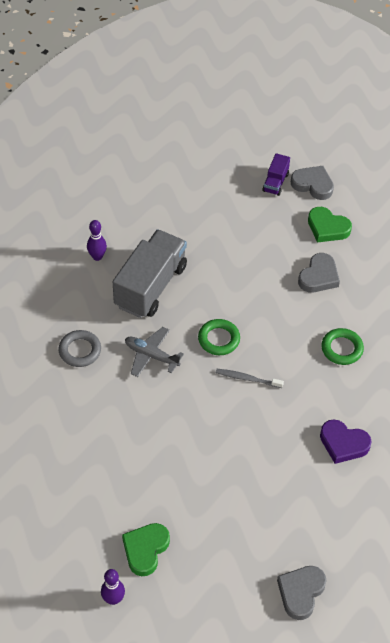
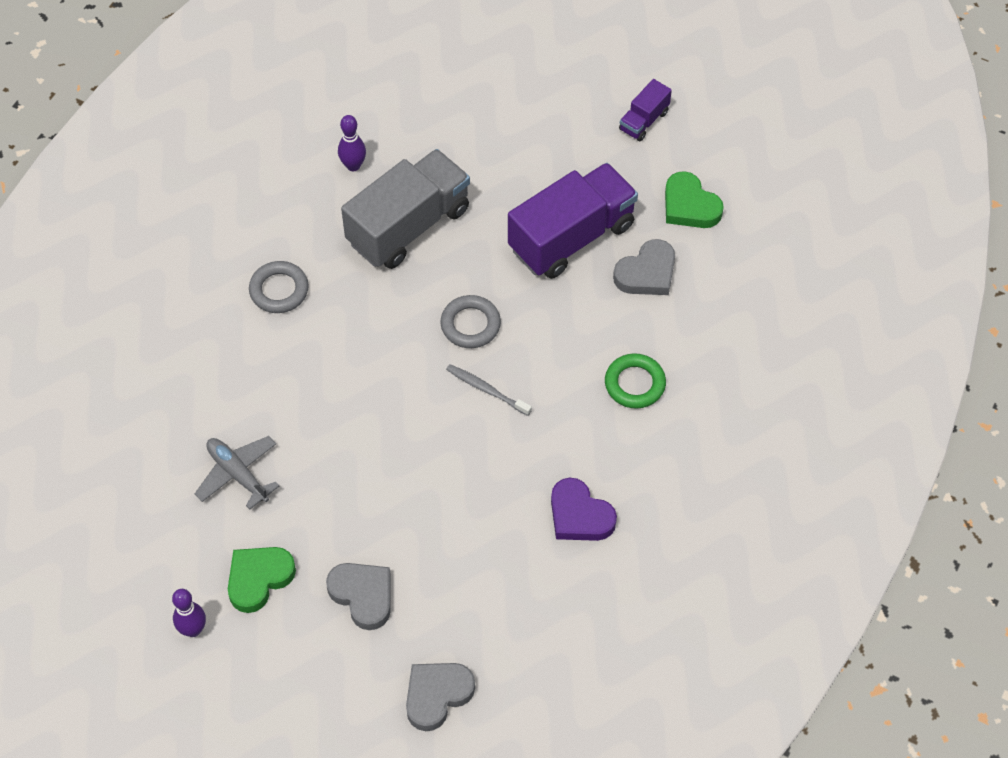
camera: 20 degrees right, 5 degrees up
grey plane [125,327,184,377] -> grey plane moved to [195,436,279,509]
green ring [198,319,240,355] -> grey ring [440,295,501,348]
grey heart [291,166,334,200] -> grey heart moved to [326,563,390,630]
none -> purple truck [508,163,638,279]

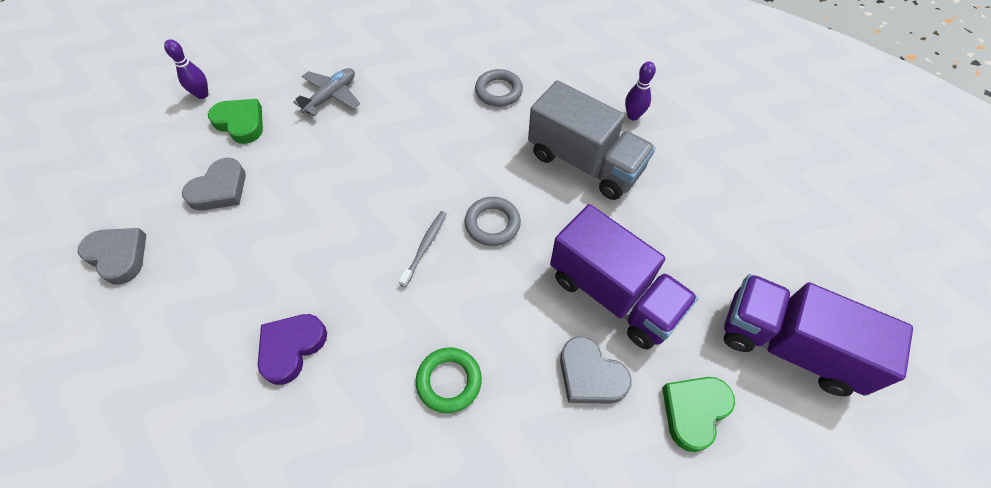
camera: 80 degrees right, 0 degrees up
purple truck [619,79,672,141] -> purple truck [724,274,913,396], size x2.14

